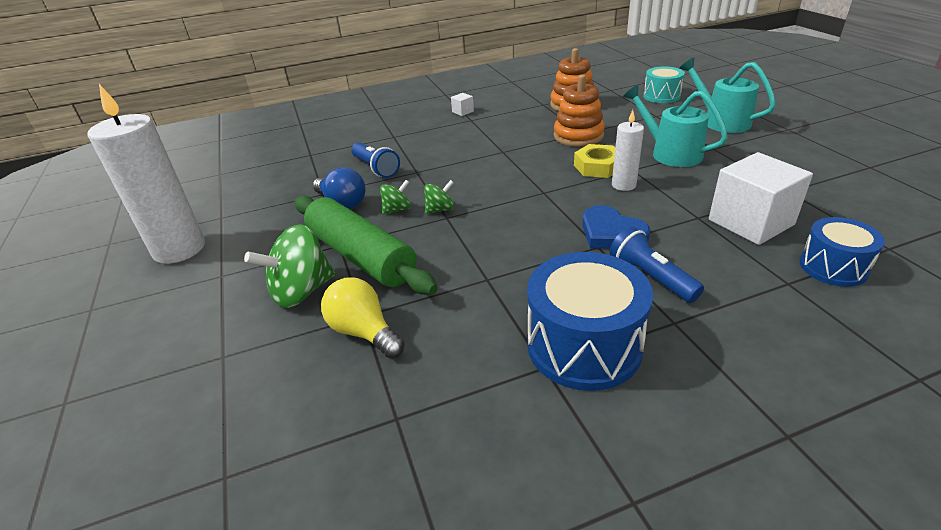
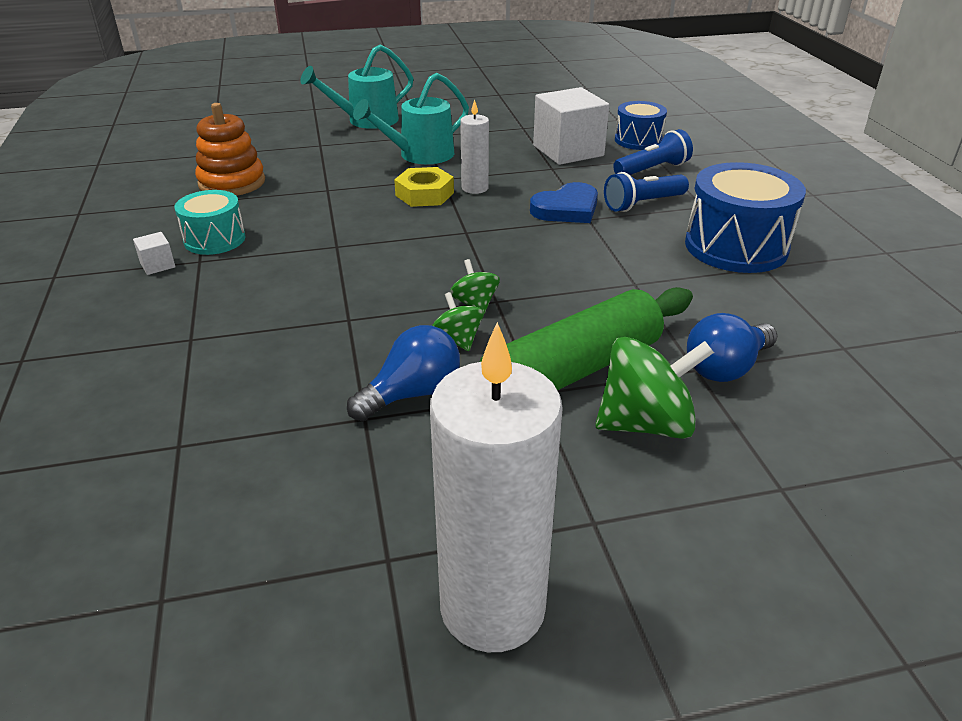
camera: 85 degrees left, 0 degrees up
green spinning top [244,224,335,308] -> green spinning top turned 75 degrees counterclockwise [595,337,714,439]
yellow light bulb [321,277,405,358] -> blue light bulb [687,313,777,382]
blue flashlight [351,142,400,178] -> blue flashlight moved to [613,129,693,175]
orange stacking toy [554,75,605,147] -> none
turquoise drum [643,66,685,103] -> turquoise drum moved to [175,190,246,255]

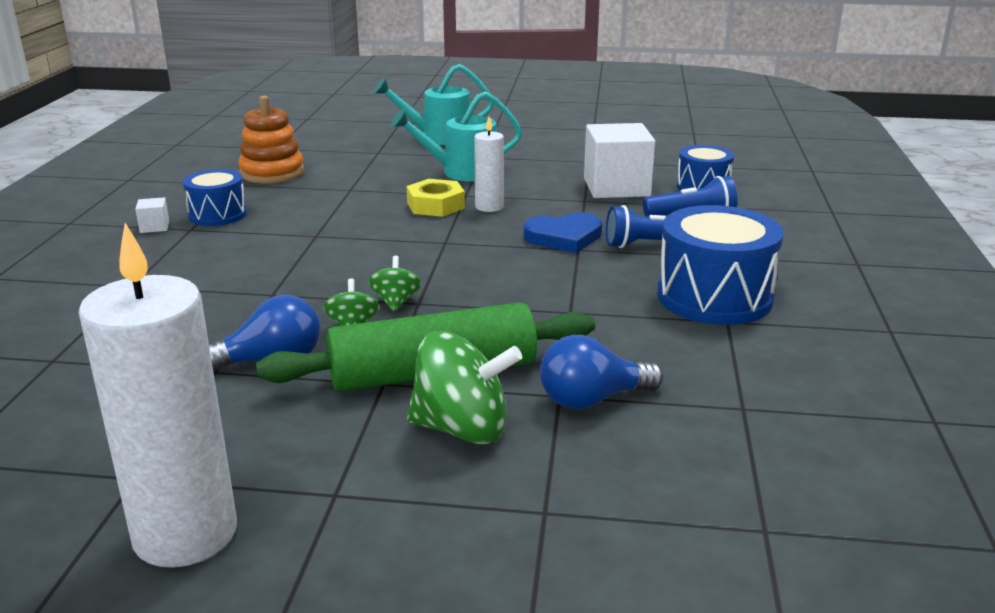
camera: 20 degrees right, 10 degrees down
turquoise drum [175,190,246,255] -> blue drum [183,169,247,226]

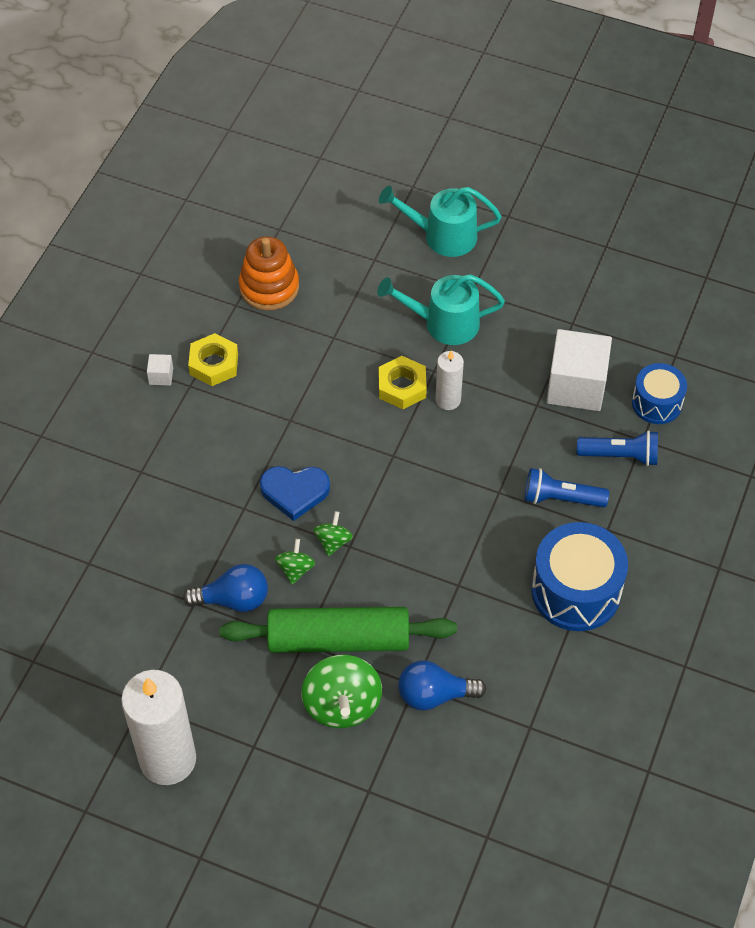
camera: 15 degrees right, 30 degrees up
blue drum [183,169,247,226] -> yellow nut [188,333,238,386]
green spinning top [407,331,522,444] -> green spinning top turned 60 degrees clockwise [301,655,382,728]
blue heart [523,213,603,253] -> blue heart moved to [260,466,330,521]

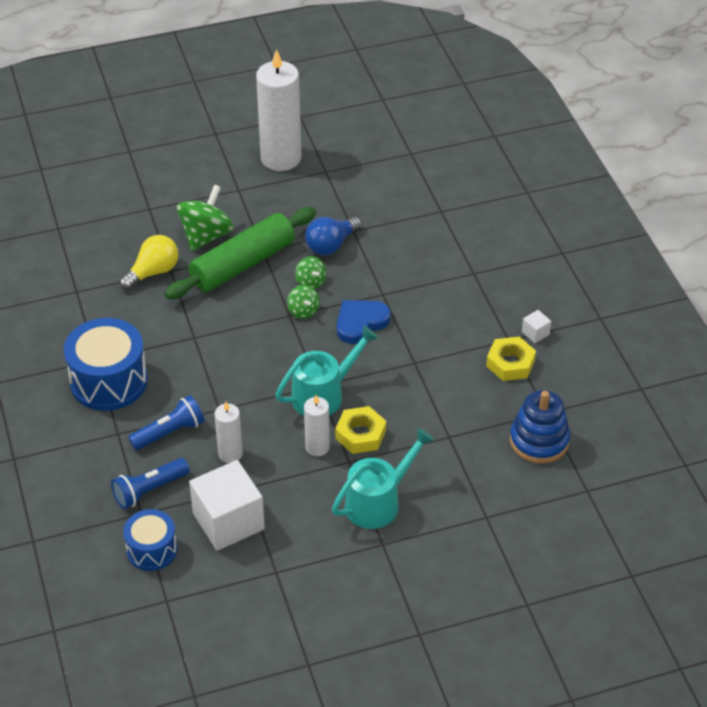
camera: 140 degrees right, 10 degrees down
orange stacking toy [239,237,299,310] -> blue stacking toy [510,390,570,464]
green spinning top [301,655,382,728] -> green spinning top turned 75 degrees clockwise [176,185,234,251]
turquoise watering can [379,186,502,257] -> turquoise watering can moved to [275,326,379,416]
blue light bulb [398,660,486,711] -> yellow light bulb [119,235,179,290]
none -> white candle [214,402,243,463]

